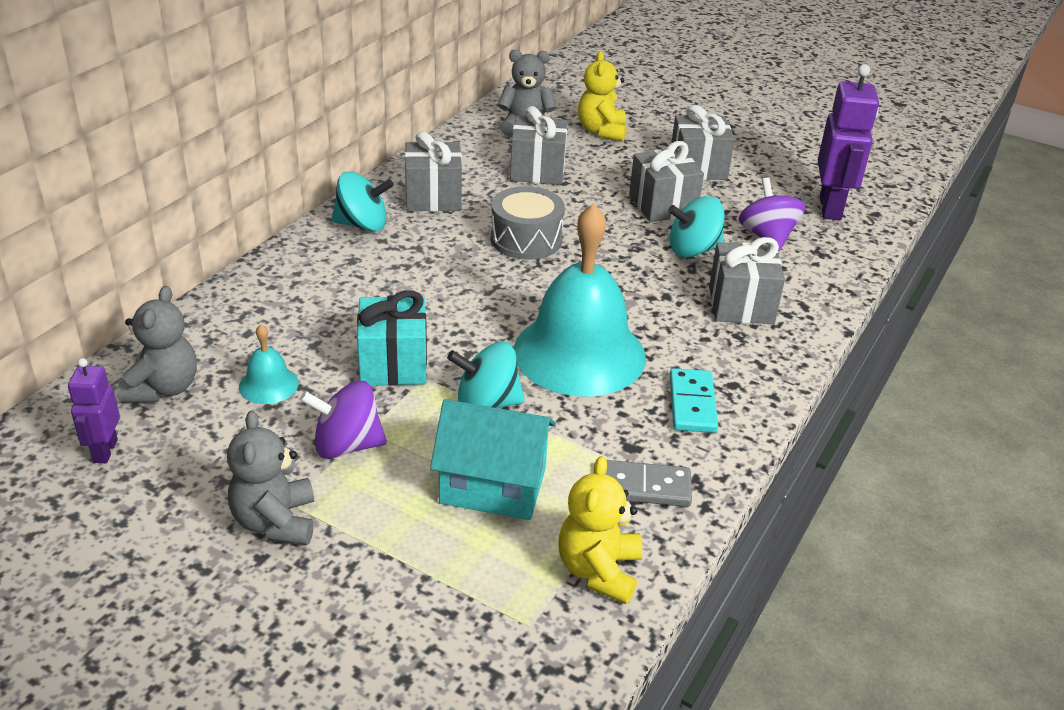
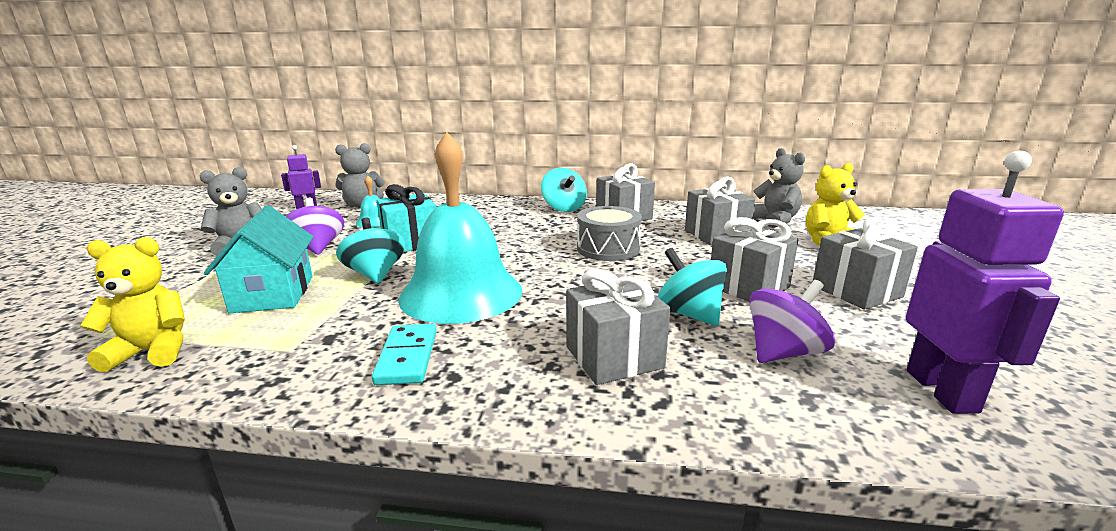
camera: 70 degrees right, 15 degrees down
grey domino [605,460,692,507] -> none
turquoise domino [670,368,718,433] -> turquoise domino turned 75 degrees counterclockwise [372,324,437,385]
purple robot [818,64,879,220] -> purple robot turned 75 degrees counterclockwise [906,151,1064,414]

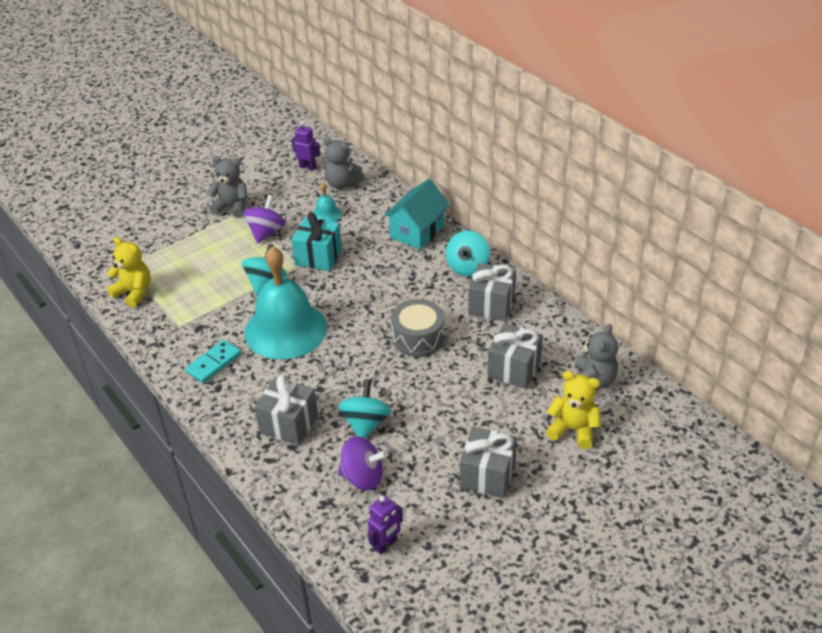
camera: 45 degrees right, 20 degrees up
turquoise house [204,206,314,313] -> turquoise house moved to [383,179,450,250]
grey gift [711,217,799,302] -> none
purple robot [906,151,1064,414] -> purple robot [368,495,403,554], size x0.55

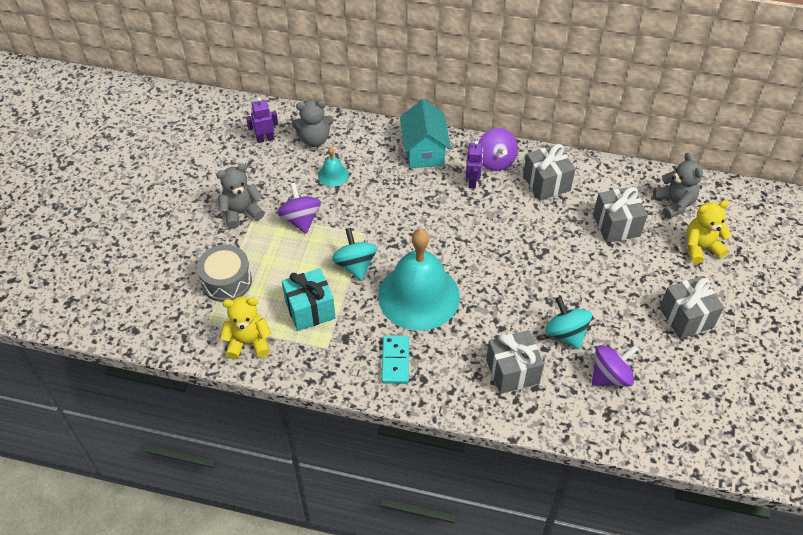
camera: 40 degrees left, 10 degrees up
turquoise gift [291,213,342,271] -> turquoise gift moved to [282,268,336,331]
purple robot [368,495,403,554] -> purple robot moved to [466,140,483,188]
grey drum [391,299,444,357] -> grey drum moved to [197,245,252,302]
turquoise spinning top [446,231,490,276] -> purple spinning top [478,128,518,171]

